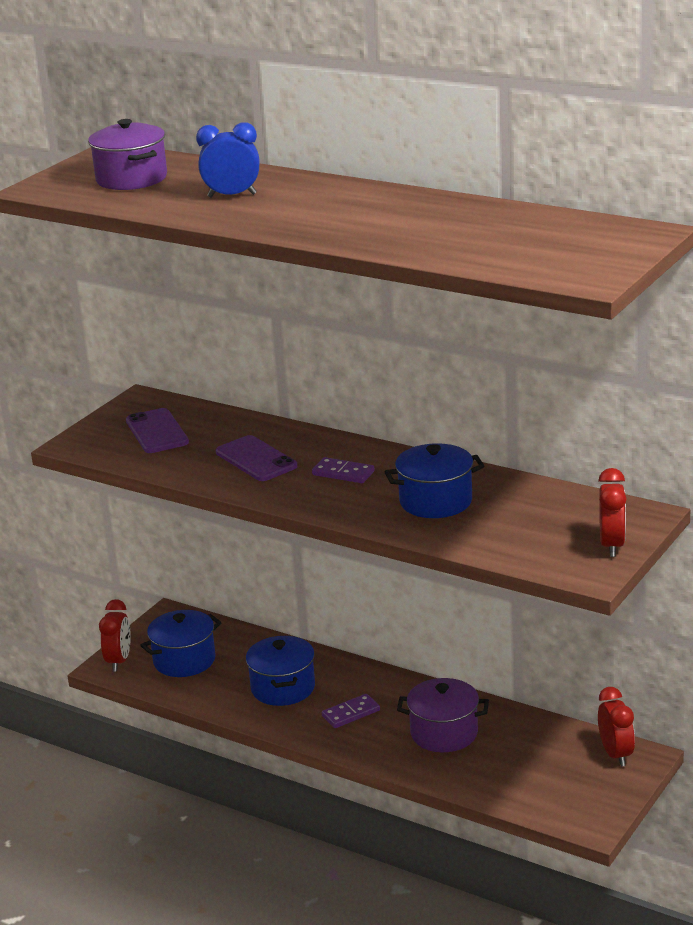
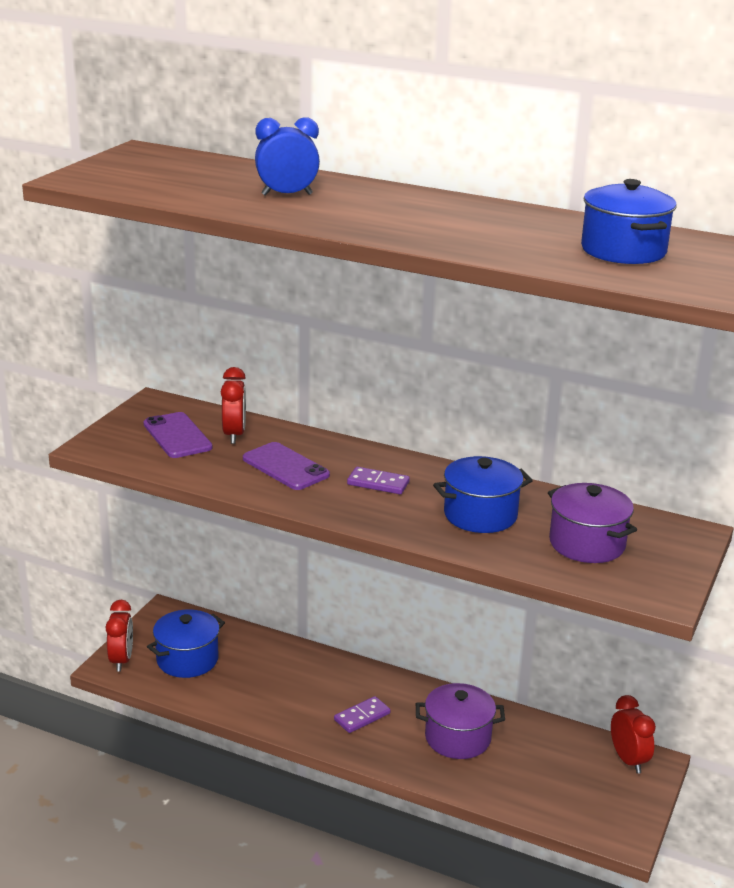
camera: 10 degrees left, 0 degrees up
purple pot [88,119,167,190] -> purple pot moved to [548,483,637,563]
blue pot [246,636,315,706] -> blue pot moved to [581,179,677,264]
red clock [598,468,626,557] -> red clock moved to [221,367,246,444]

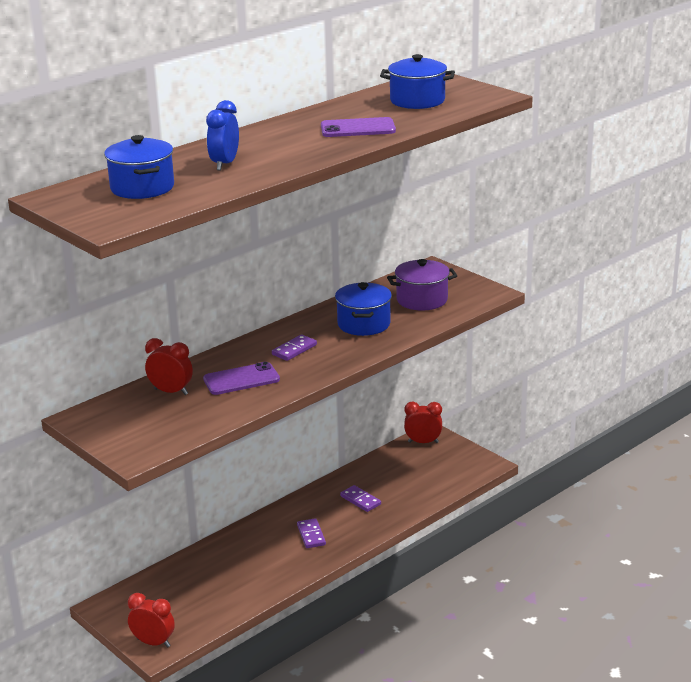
camera: 65 degrees left, 0 degrees up
purple phone [144,412,213,458] -> purple phone moved to [321,117,396,137]
blue pot [147,609,225,678] -> blue pot moved to [104,135,174,199]
purple pot [416,683,505,759] -> purple domino [340,485,381,512]

